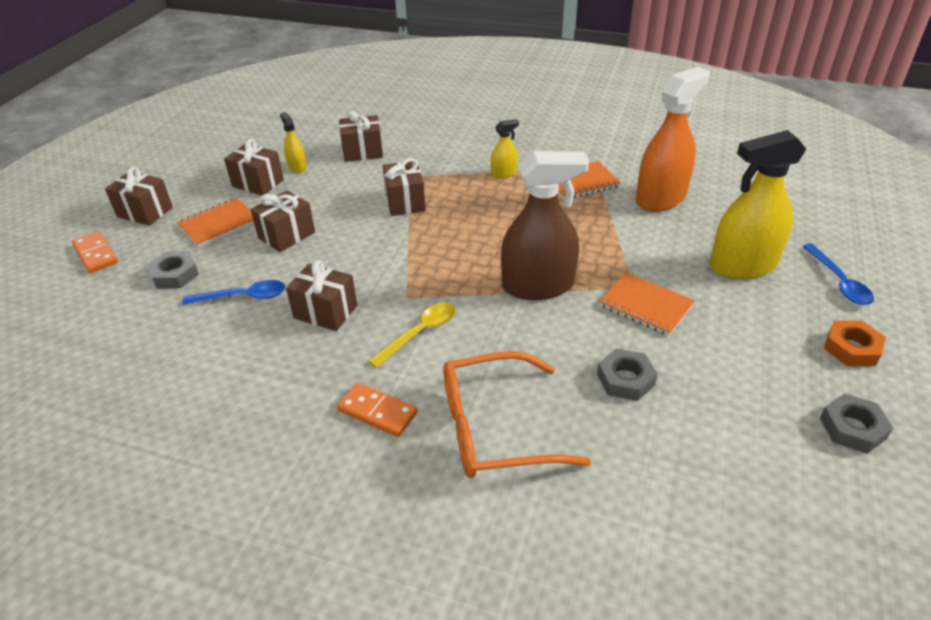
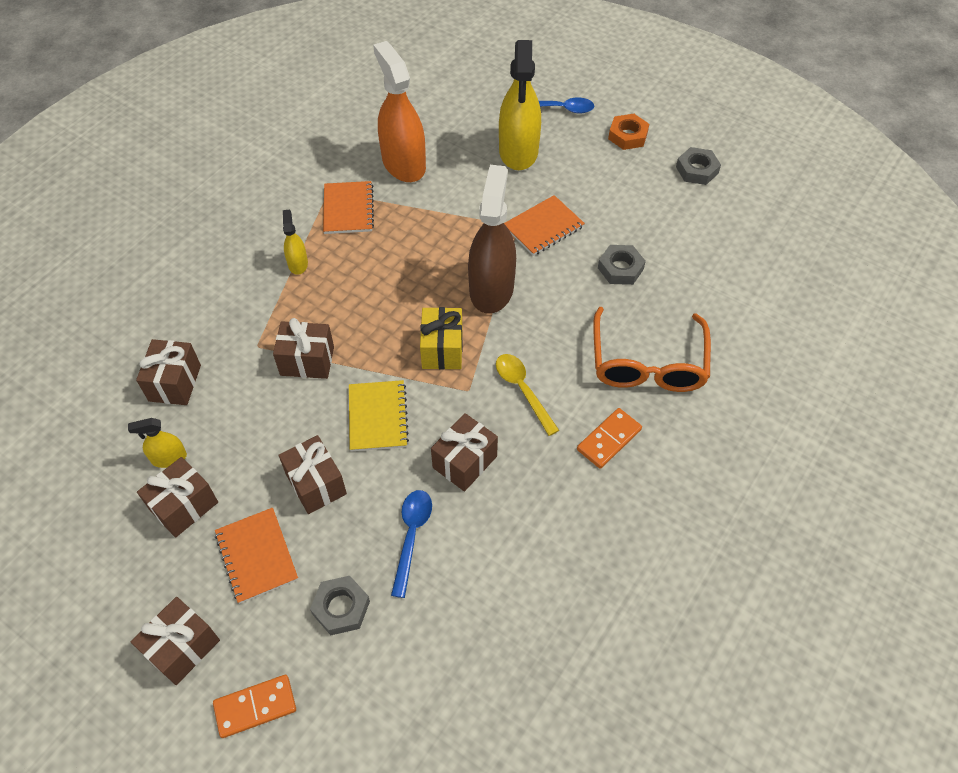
camera: 75 degrees left, 15 degrees up
none -> yellow notebook [349,380,409,452]
none -> yellow gift [420,307,463,370]

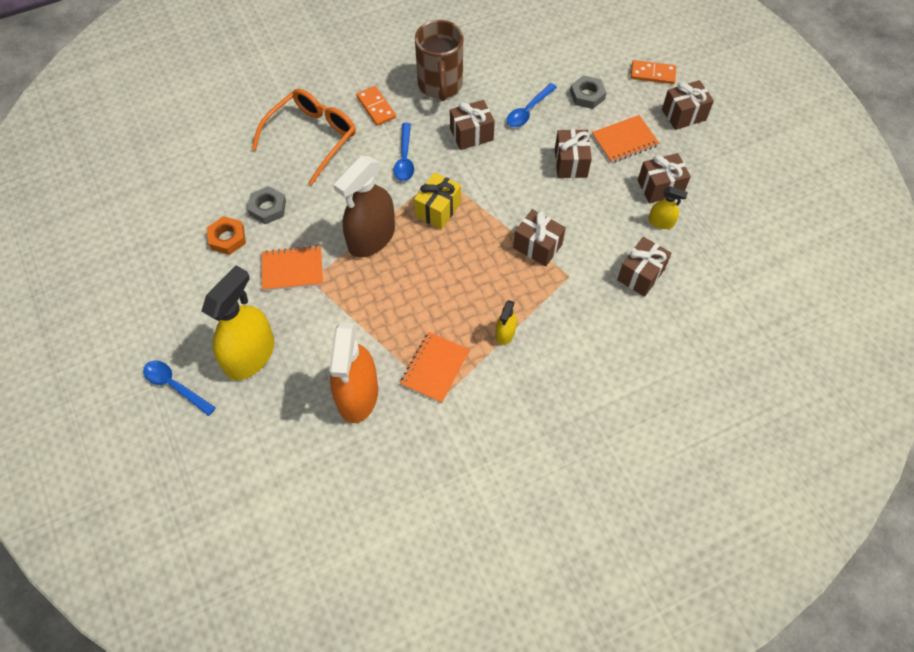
camera: 150 degrees left, 5 degrees up
orange notebook [215,508,298,604] -> orange notebook turned 60 degrees clockwise [592,115,659,163]
yellow notebook [349,380,409,452] -> none
yellow spoon [496,354,559,436] -> blue spoon [393,123,414,181]
orange domino [577,408,642,469] -> orange domino turned 75 degrees clockwise [356,86,396,126]
orange nut [608,114,649,150] -> orange nut moved to [207,216,246,255]
grey nut [676,147,721,185] -> none
none -> brown mug [415,20,463,101]

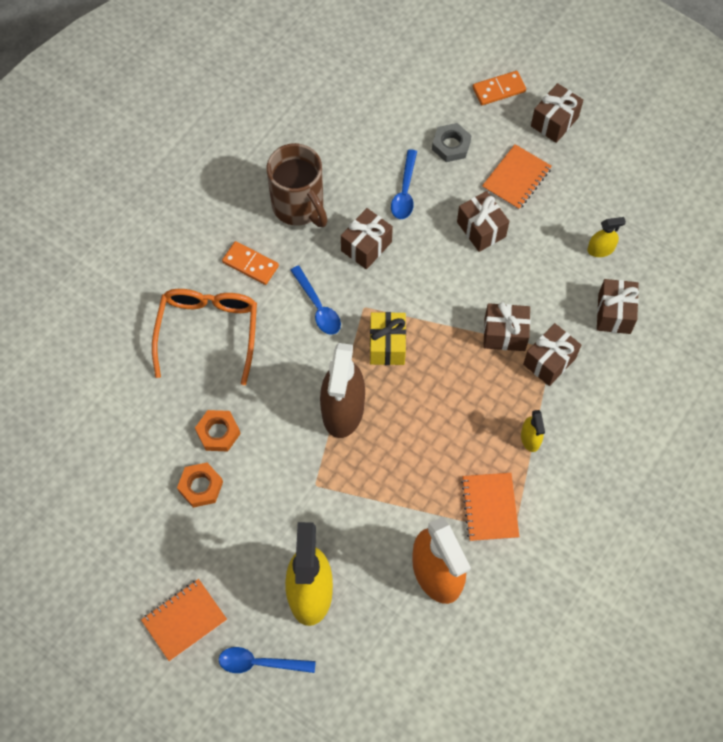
camera: 30 degrees left, 5 degrees up
grey nut [248,186,286,224] -> orange nut [195,410,241,451]
orange notebook [262,246,323,291] -> orange notebook moved to [141,579,227,661]
brown gift [638,153,691,204] -> brown gift moved to [523,323,581,386]

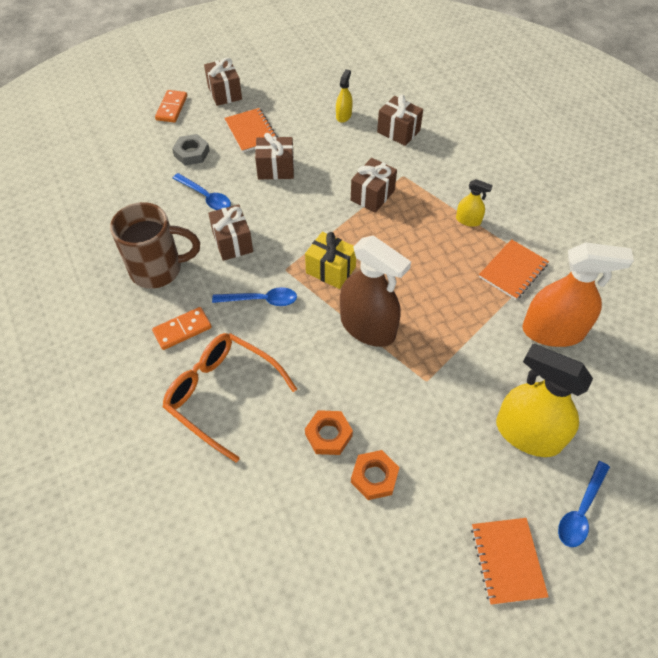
camera: 60 degrees left, 10 degrees down
orange notebook [461,473,519,541] -> orange notebook turned 75 degrees counterclockwise [479,239,549,300]
brown gift [523,323,581,386] -> none

